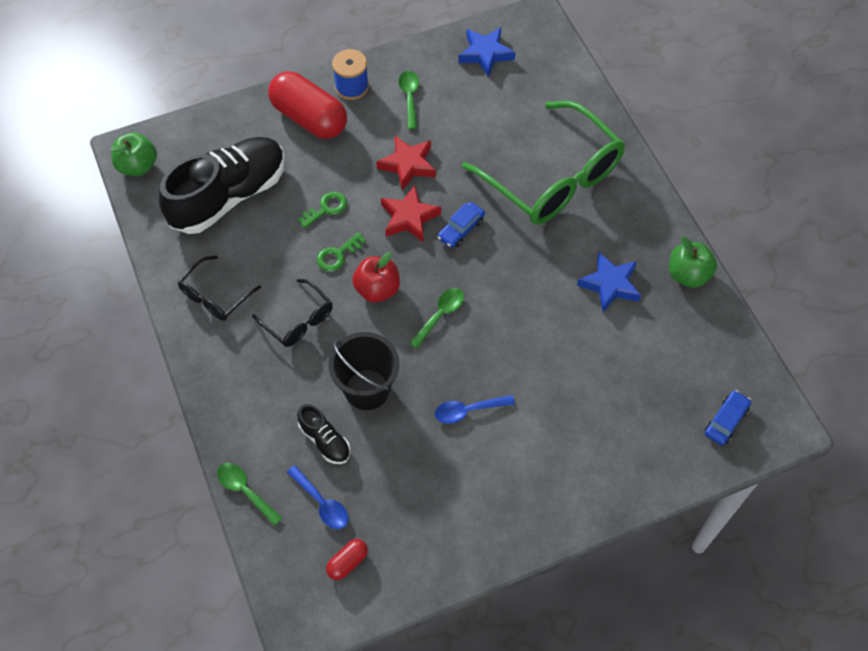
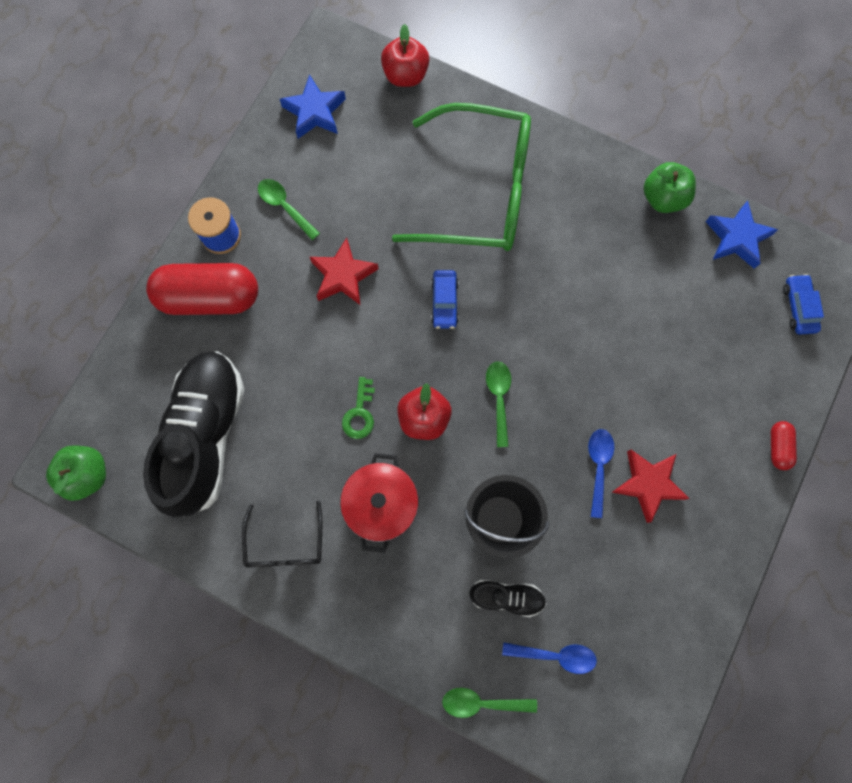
camera: 40 degrees left, 15 degrees up
black glasses [252,279,333,347] -> red pot [340,453,419,553]
green key [298,191,347,228] -> none
red capsule [326,539,368,580] -> red capsule moved to [771,421,797,470]
red star [381,185,441,242] -> red star moved to [612,450,689,523]
blue spoon [435,395,515,424] -> blue spoon turned 150 degrees clockwise [588,429,614,518]
blue star [577,252,641,312] -> blue star moved to [705,201,778,269]
none -> red apple [381,24,429,87]

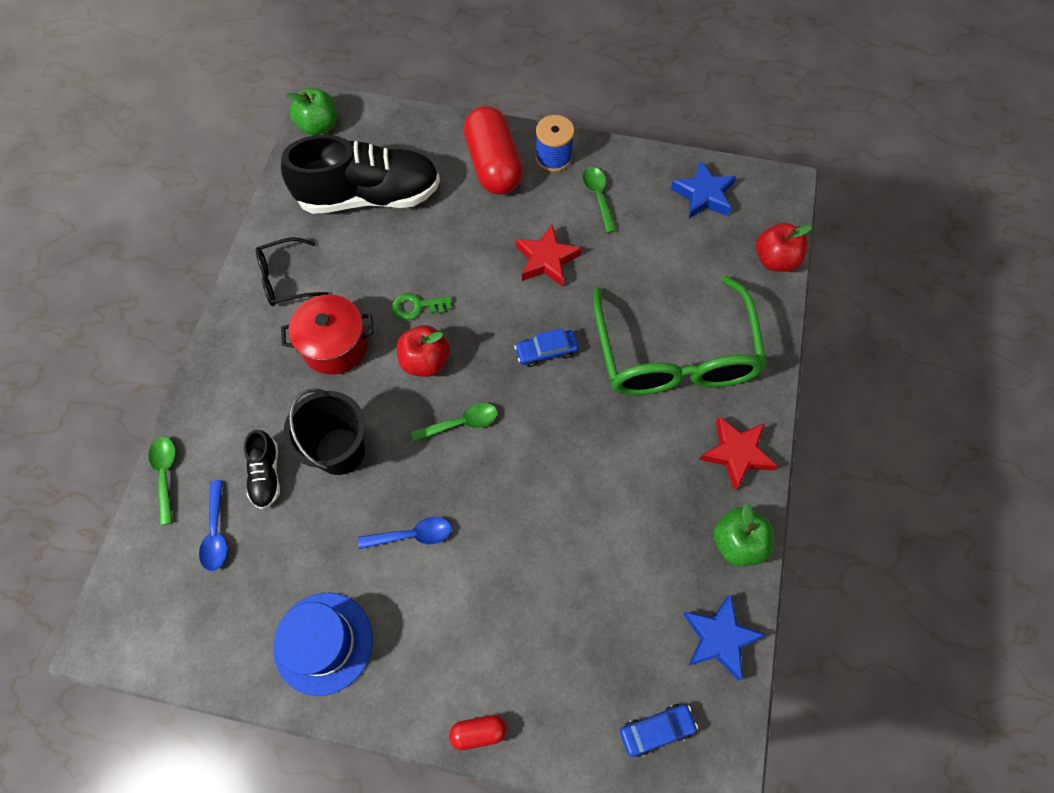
camera: 75 degrees right, 10 degrees down
green spoon [258,179,320,240] -> green spoon turned 45 degrees counterclockwise [582,167,617,233]
red star [612,450,689,523] -> red star moved to [699,417,777,491]
none -> blue hat [273,592,373,696]

